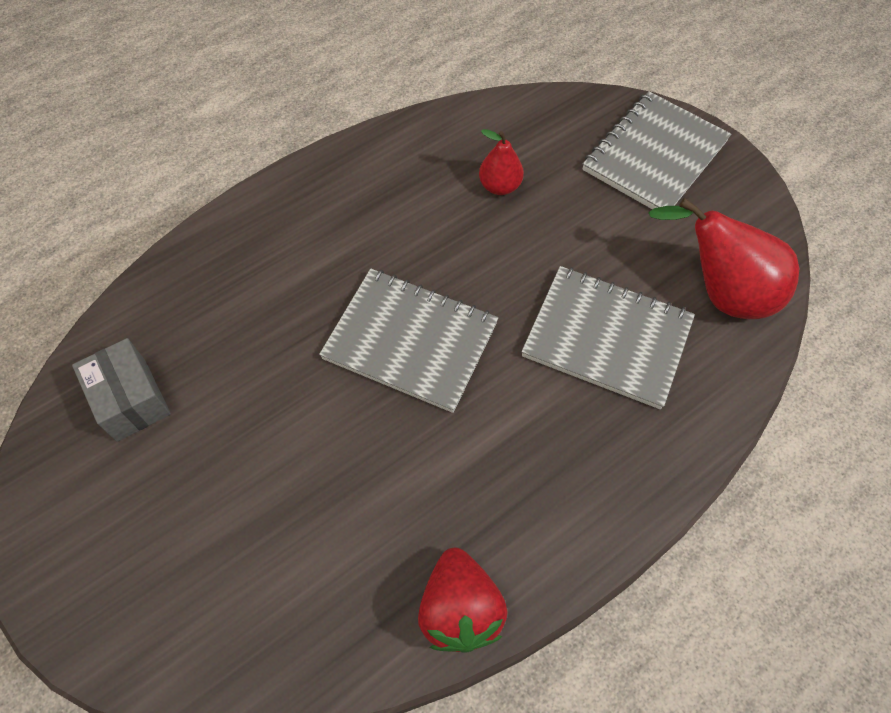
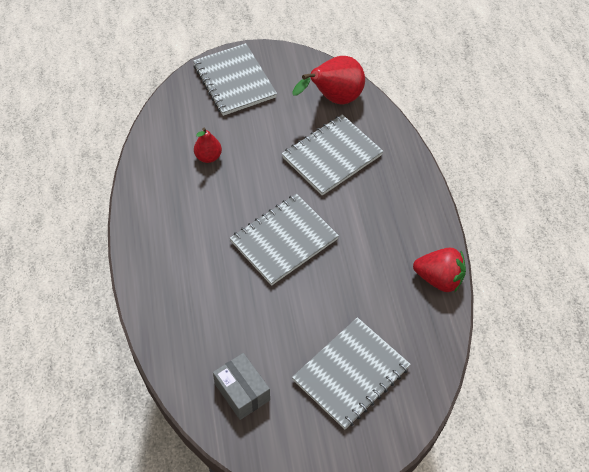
camera: 65 degrees left, 5 degrees down
grey box [72,338,171,442] -> grey box turned 60 degrees clockwise [213,353,270,420]
none -> grey notebook [292,317,411,429]

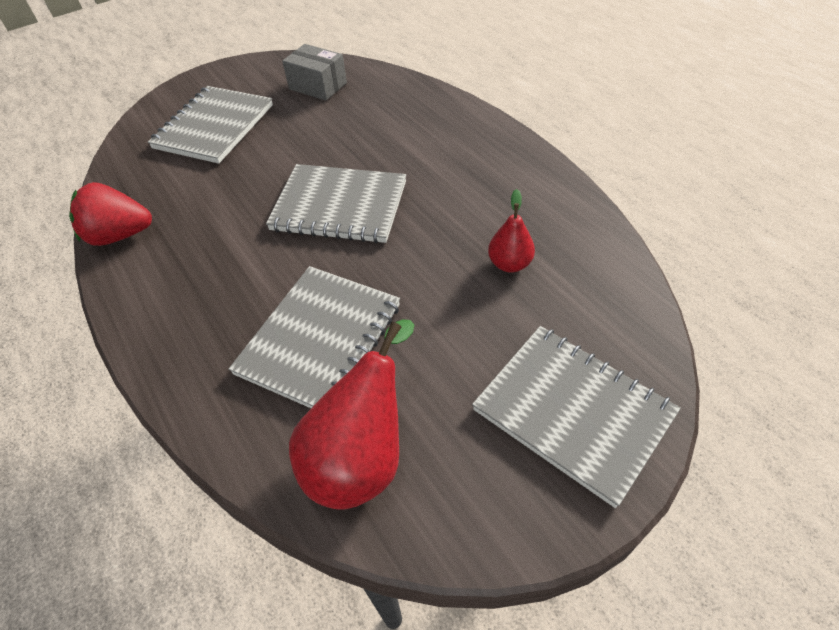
camera: 160 degrees right, 5 degrees down
grey notebook [230,194,339,286] -> grey notebook turned 75 degrees clockwise [266,164,406,243]

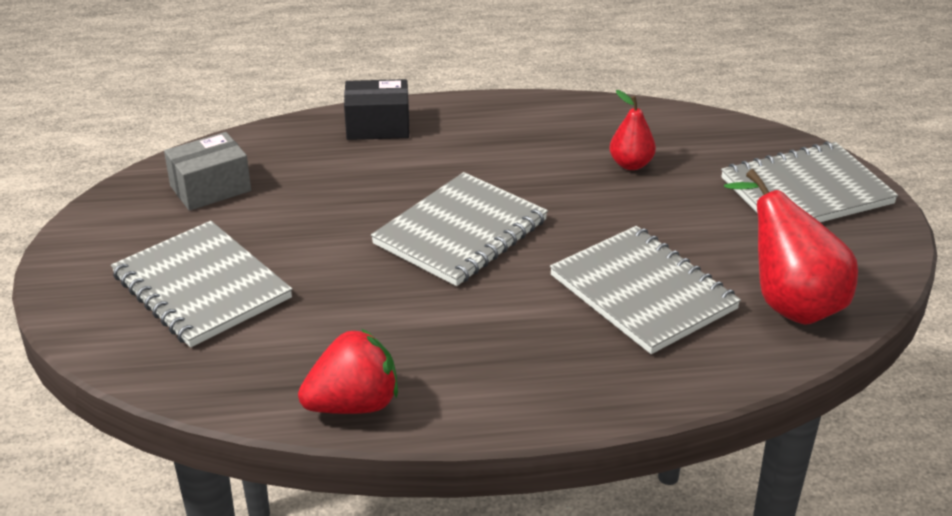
camera: 65 degrees left, 15 degrees down
red strawberry [69,182,152,246] -> red strawberry turned 135 degrees counterclockwise [298,328,398,414]
none -> black box [344,79,409,140]

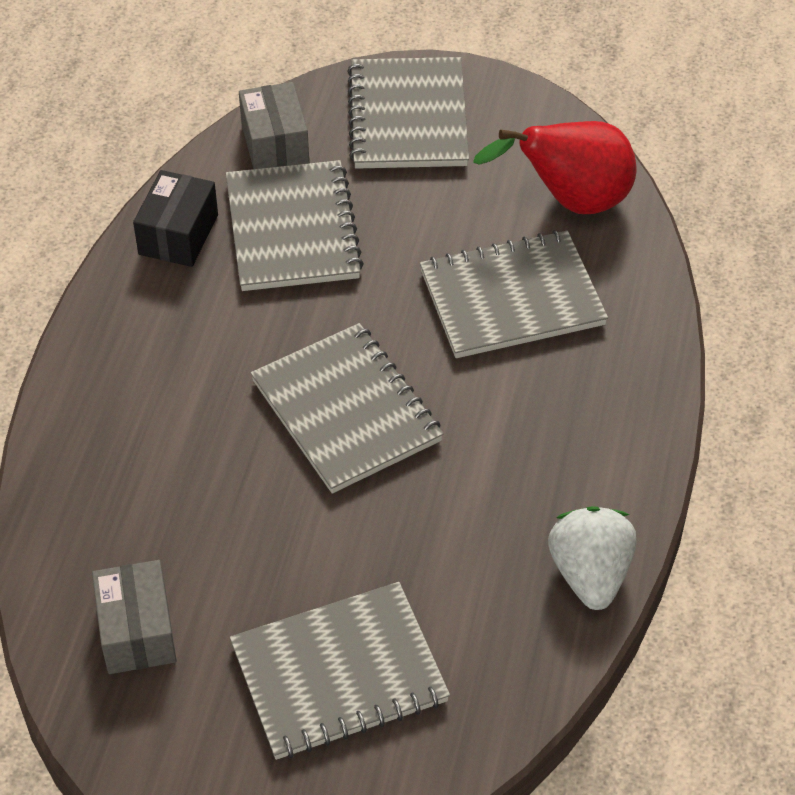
camera: 70 degrees left, 15 degrees up
red strawberry [298,328,398,414] -> white strawberry [548,506,637,610]
black box [344,79,409,140] -> black box moved to [133,170,218,267]
red pear [610,90,656,170] -> grey notebook [226,160,364,291]
none -> grey box [239,82,309,169]

